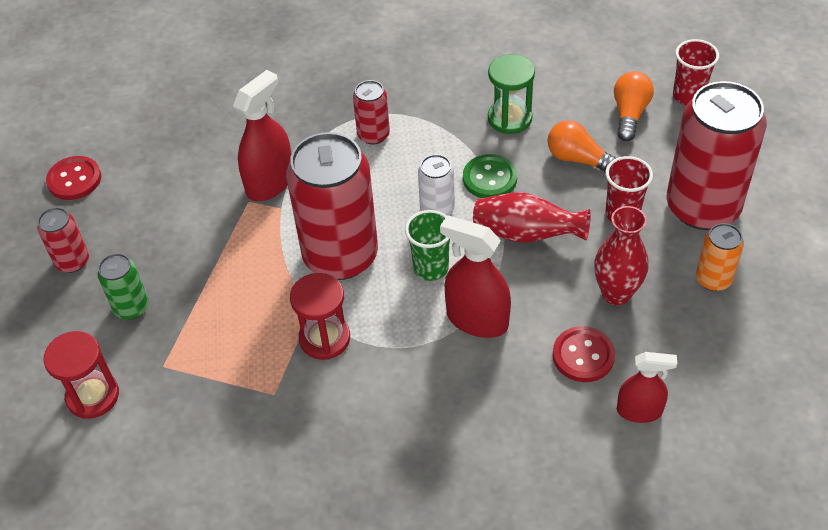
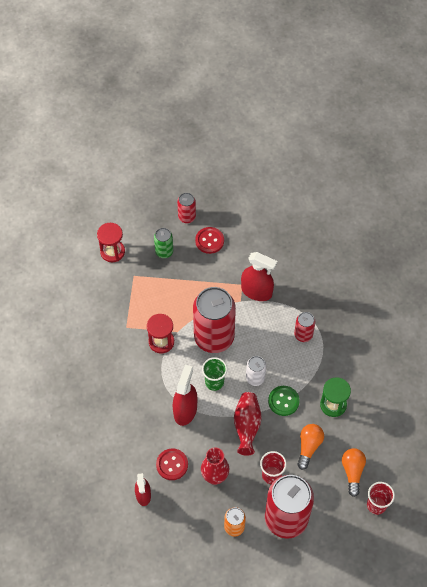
camera: 75 degrees right, 10 degrees up
red button [46,156,101,200] -> red button moved to [195,227,224,254]
orange light bulb [614,71,654,141] -> orange light bulb turned 90 degrees counterclockwise [342,448,366,497]

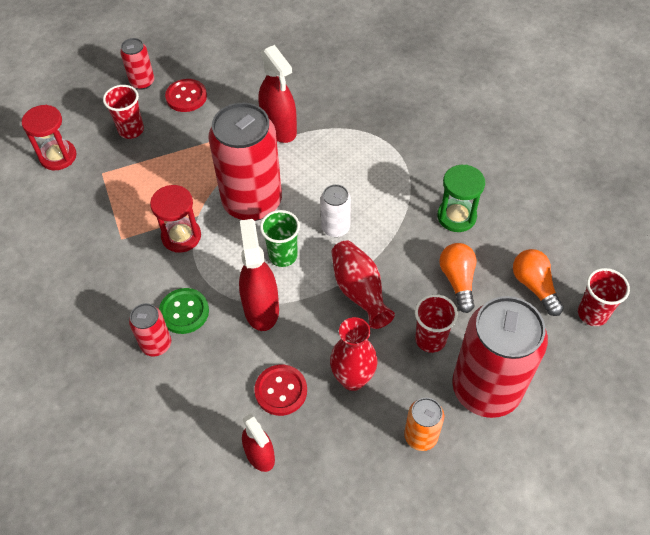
camera: 25 degrees left, 5 degrees down
green can [154,228,173,258] -> red cup [103,85,144,139]
red spray bottle [241,252,277,301] -> red spray bottle turned 60 degrees clockwise [259,45,297,143]
green button [268,386,300,416] -> green button moved to [159,288,209,334]
red can [294,312,315,342] -> red can moved to [129,303,171,356]

